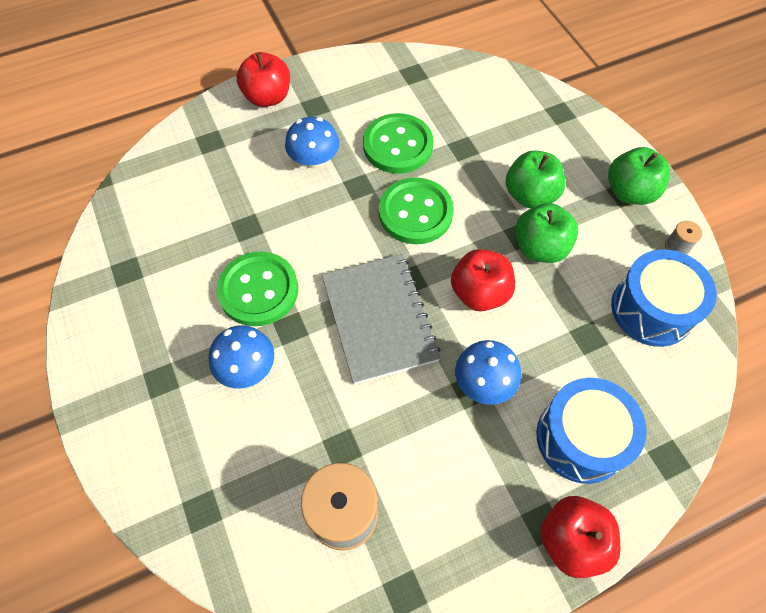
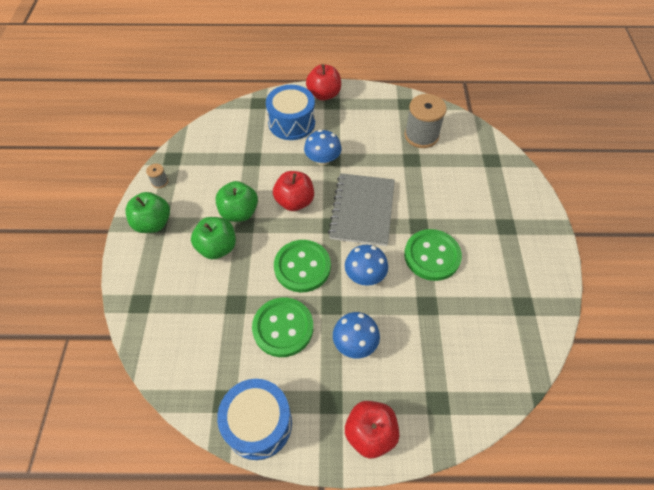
camera: 155 degrees left, 5 degrees down
blue mushroom [209,325,274,389] -> blue mushroom moved to [345,245,388,286]
blue drum [611,249,717,347] -> blue drum moved to [217,379,292,460]

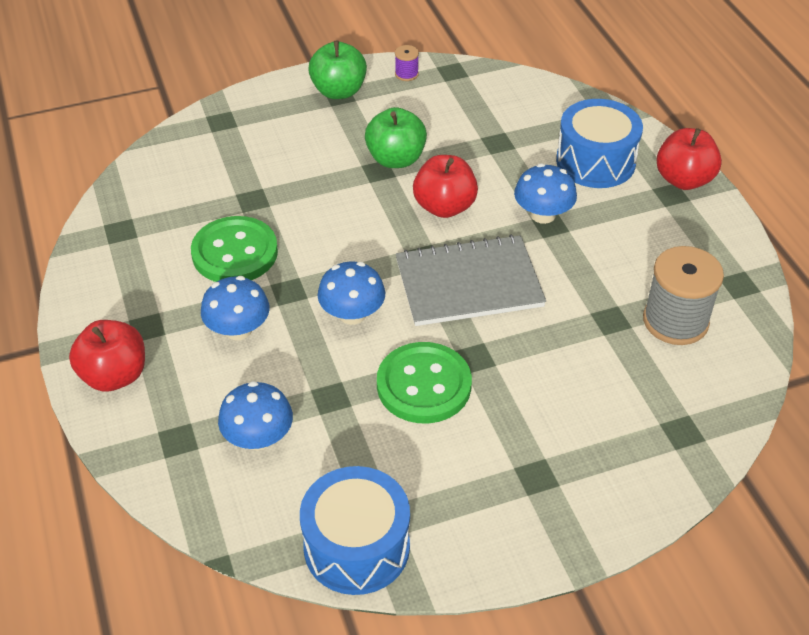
camera: 70 degrees right, 10 degrees down
grey spool [146,164,168,188] -> purple spool [395,45,419,81]
green apple [191,217,236,259] -> none
blue drum [217,379,292,460] -> blue drum moved to [300,466,410,595]
green button [274,240,331,293] -> none
none -> blue mushroom [218,381,293,451]

